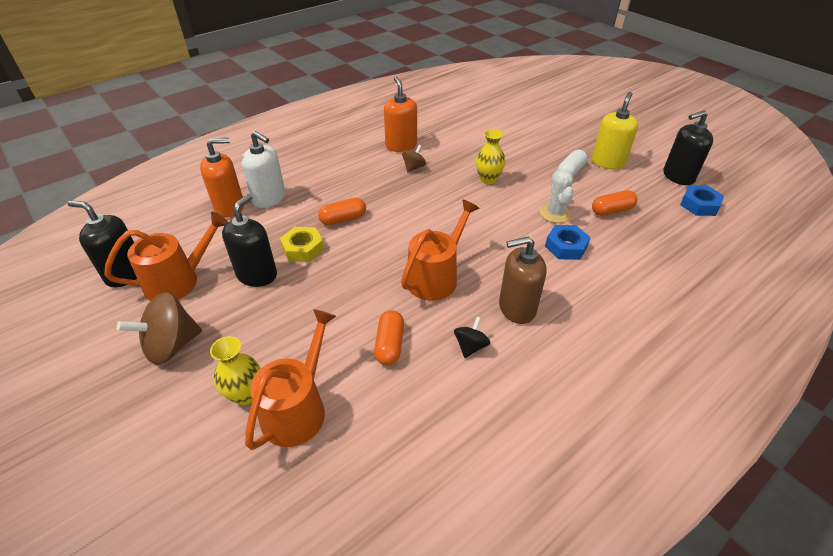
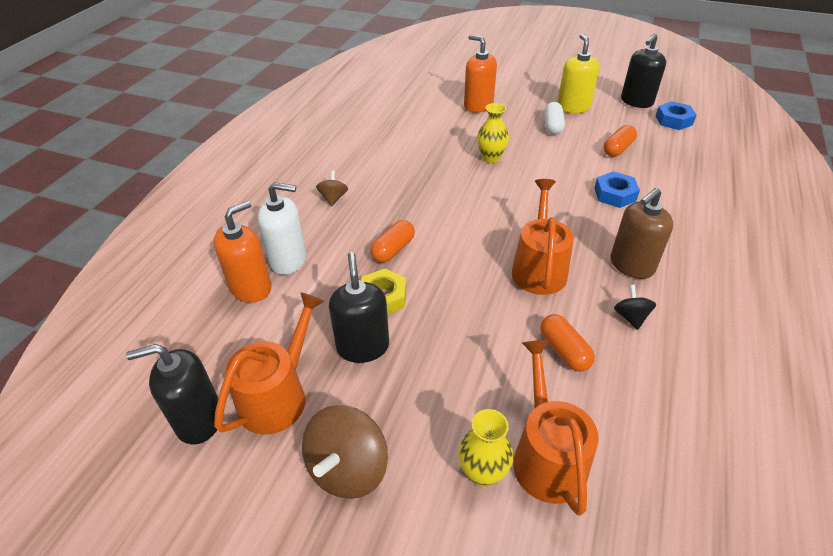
camera: 30 degrees left, 0 degrees up
orange soap dispenser [384,77,417,152] -> orange soap dispenser moved to [464,35,497,113]
brown spinning top [402,145,426,172] -> brown spinning top moved to [316,171,348,206]
white cactus [540,170,574,223] -> none

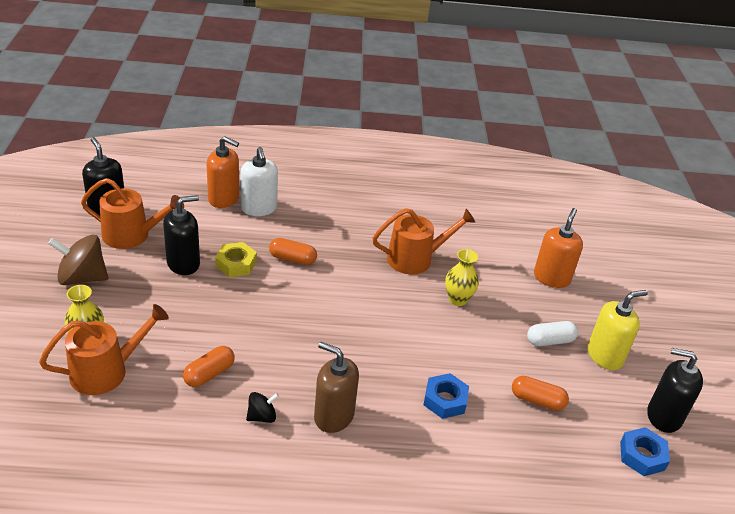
camera: 65 degrees right, 5 degrees down
brown spinning top [316,171,348,206] -> none
orange watering can [512,179,574,295] -> orange watering can moved to [372,208,476,274]

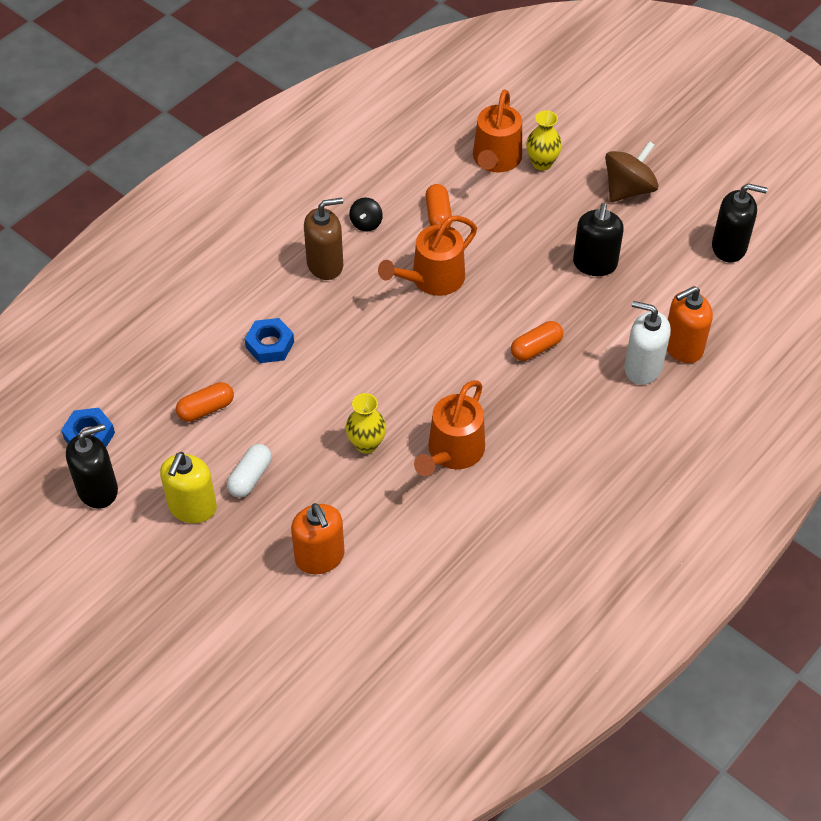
camera: 135 degrees right, 15 degrees up
orange watering can [81,178,184,249] -> orange watering can moved to [378,216,477,296]
yellow nut [215,242,257,277] -> none

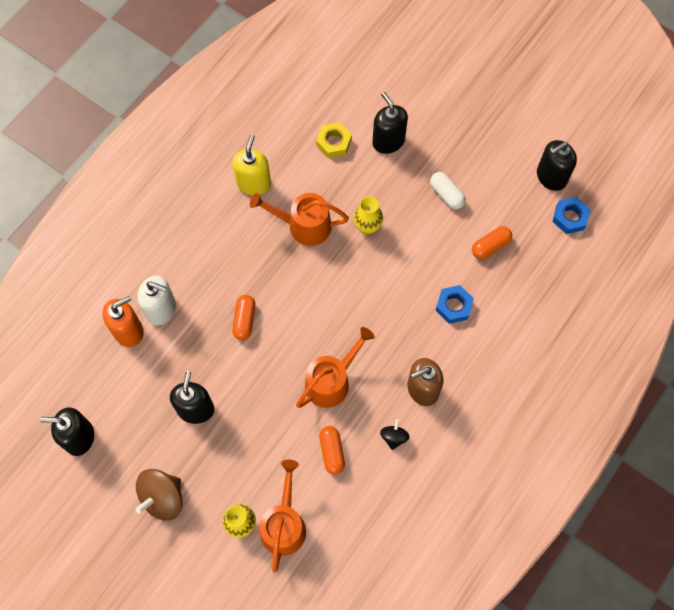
camera: 175 degrees right, 15 degrees up
yellow soap dispenser [160,452,217,523] -> yellow soap dispenser moved to [232,134,271,195]
white capsule [227,444,272,498] -> white capsule turned 60 degrees counterclockwise [430,172,466,209]
orange soap dispenser [291,503,344,574] -> black soap dispenser [372,92,408,154]
orange watering can [414,380,485,476] -> orange watering can turned 105 degrees counterclockwise [250,193,349,246]
orange capsule [511,321,563,361] -> orange capsule turned 45 degrees counterclockwise [232,295,255,340]
none -> yellow nut [316,122,352,158]

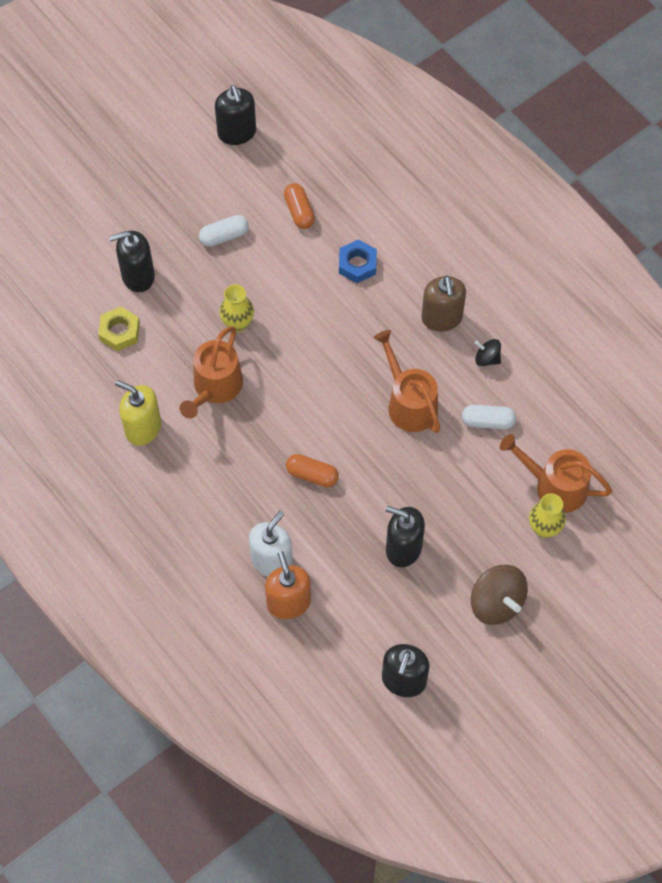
camera: 75 degrees left, 5 degrees down
orange capsule [319,426,345,475] -> white capsule [462,405,516,429]
blue nut [553,197,590,234] -> none

